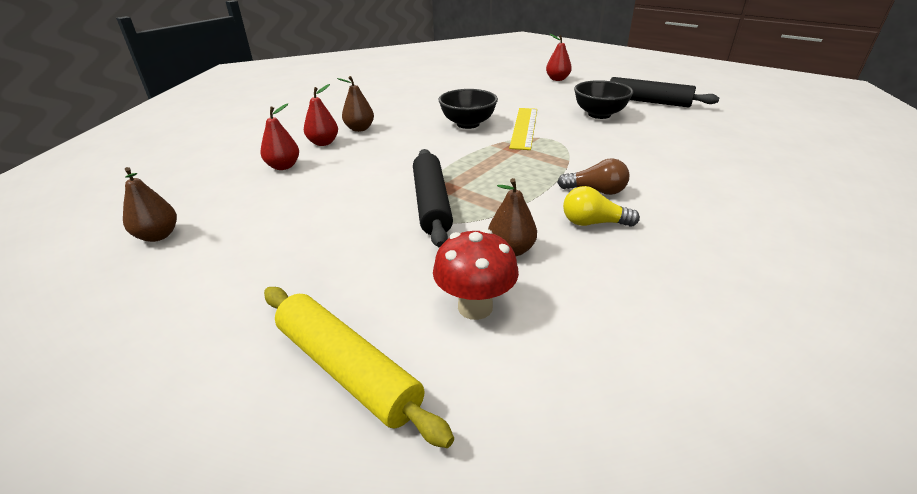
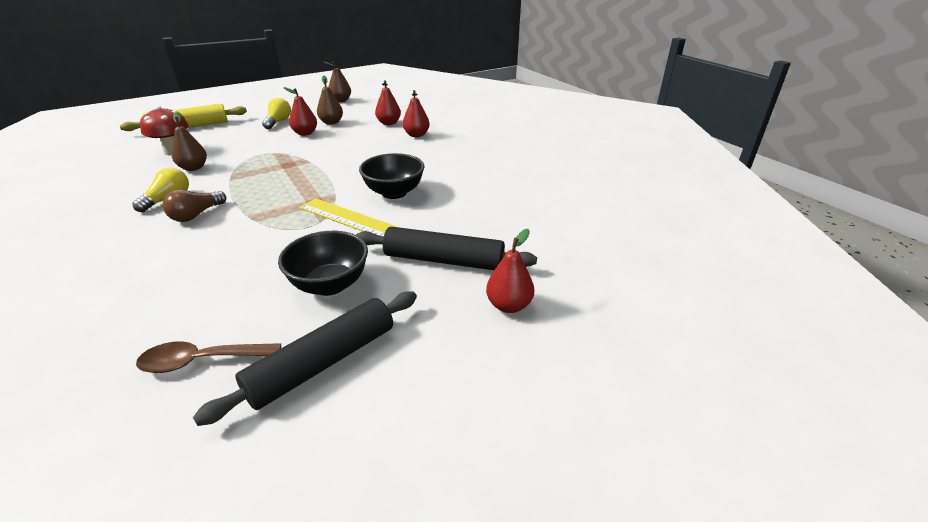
camera: 110 degrees right, 0 degrees up
brown pear [337,76,374,132] -> brown pear moved to [317,76,343,125]
black rolling pin [413,149,453,248] -> black rolling pin moved to [356,227,537,270]
none -> brown spoon [136,341,281,373]
none -> yellow light bulb [262,98,291,129]
none -> red pear [284,87,317,136]

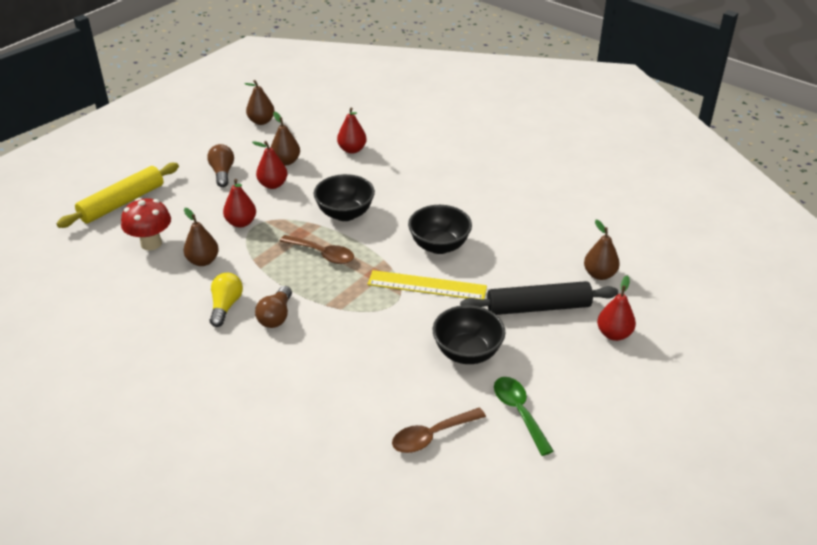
camera: 20 degrees left, 5 degrees up
black rolling pin [193,291,417,426] -> green spoon [494,377,554,456]
yellow light bulb [262,98,291,129] -> brown light bulb [207,144,234,187]
red pear [403,90,430,137] -> red pear moved to [223,179,256,228]
none -> brown spoon [280,235,354,264]
none -> black bowl [313,174,375,221]
none -> brown pear [584,220,620,280]

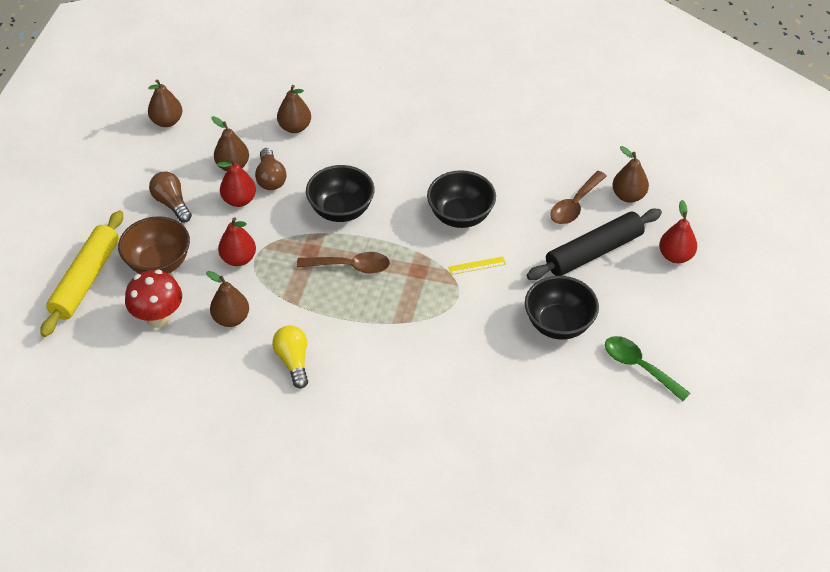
camera: 25 degrees left, 10 degrees up
brown light bulb [255,286,292,328] -> brown light bulb moved to [255,148,286,190]
red pear [337,108,367,154] -> brown pear [277,85,311,133]
yellow ruler [368,270,487,299] -> yellow ruler [448,256,506,275], size x0.46
brown spoon [392,408,486,453] -> brown spoon moved to [550,171,607,224]
none -> brown bowl [118,216,190,274]

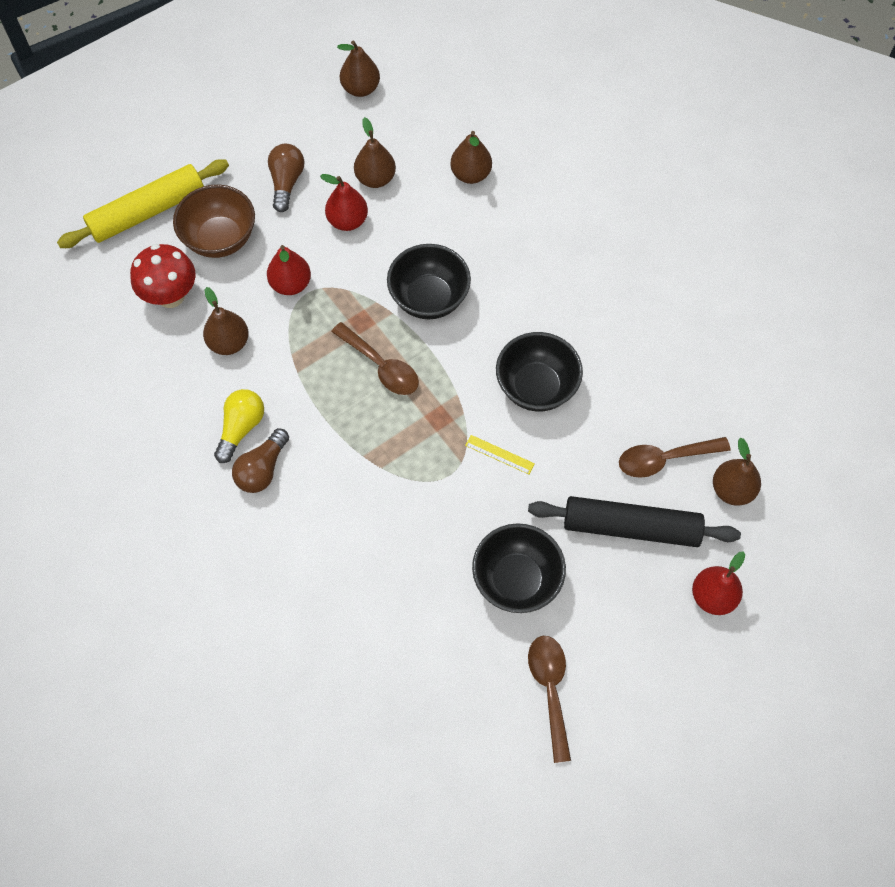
camera: 40 degrees right, 15 degrees up
brown light bulb [255,148,286,190] -> brown light bulb moved to [232,428,289,493]
green spoon [605,336,690,401] -> brown spoon [528,636,571,763]

